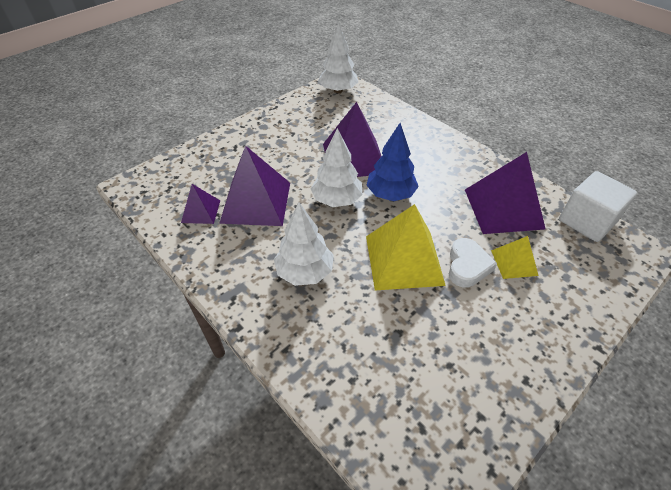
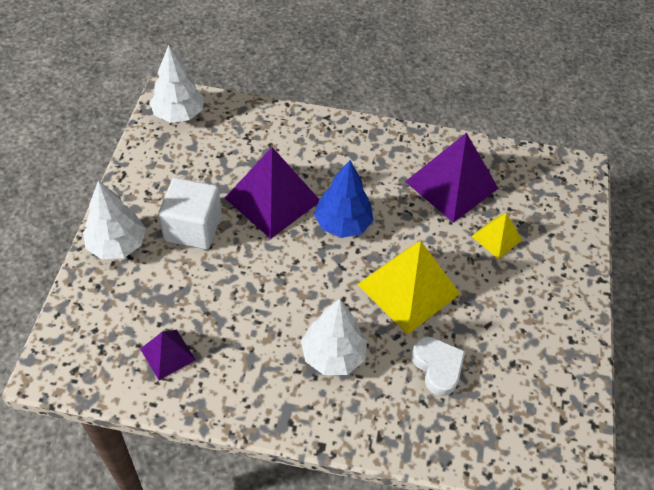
camera: 40 degrees left, 5 degrees up
purple pyramid [219,145,290,226] -> none
white tree [311,128,363,207] -> white tree moved to [83,180,146,259]
white heart [449,238,497,288] -> white heart moved to [411,336,465,396]
white cube [559,171,637,242] -> white cube moved to [158,178,222,249]

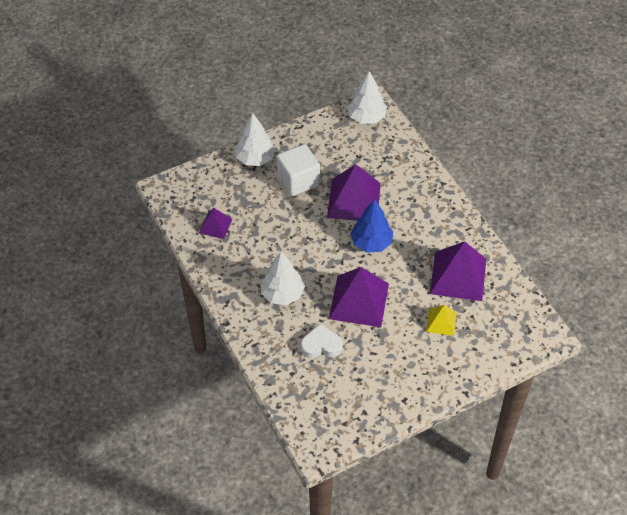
camera: 55 degrees right, 0 degrees up
yellow pyramid [357,241,460,335] -> purple pyramid [329,267,389,327]
white heart [411,336,465,396] -> white heart turned 120 degrees counterclockwise [300,323,343,358]

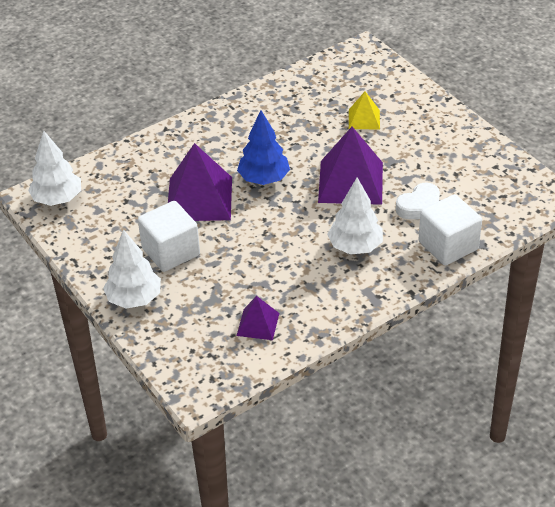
camera: 95 degrees left, 10 degrees down
white heart [300,323,343,358] -> white heart turned 120 degrees counterclockwise [396,182,440,219]
purple pyramid [430,241,486,301] -> none
none -> white cube [418,194,482,266]

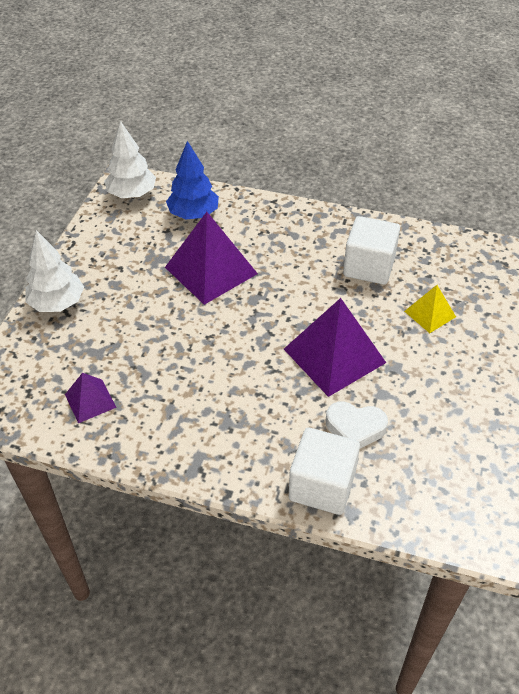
camera: 50 degrees right, 5 degrees up
white cube [138,201,200,272] -> white cube moved to [343,216,400,285]
blue tree [237,110,290,185] -> blue tree moved to [166,141,219,220]
white tree [327,177,383,255] -> none

